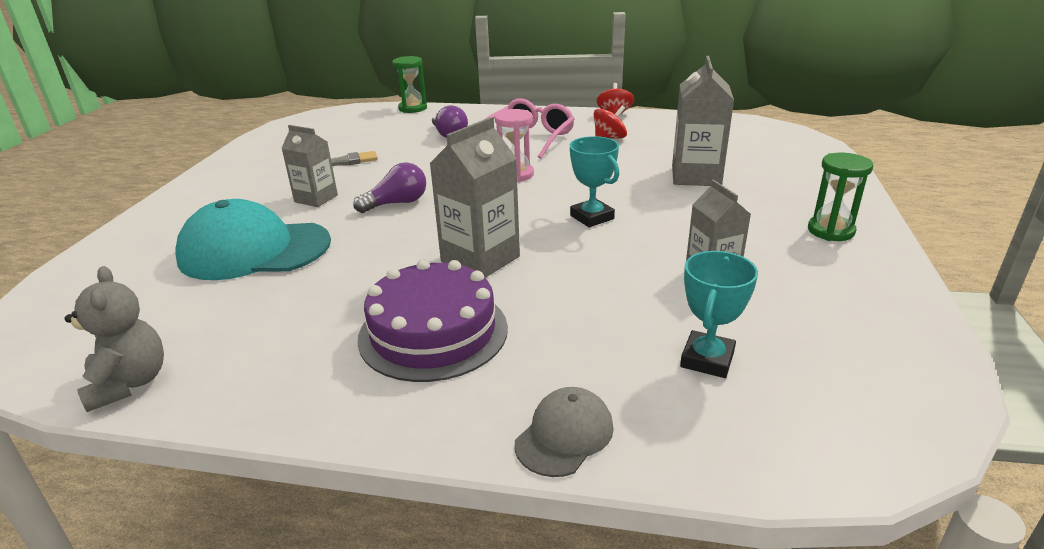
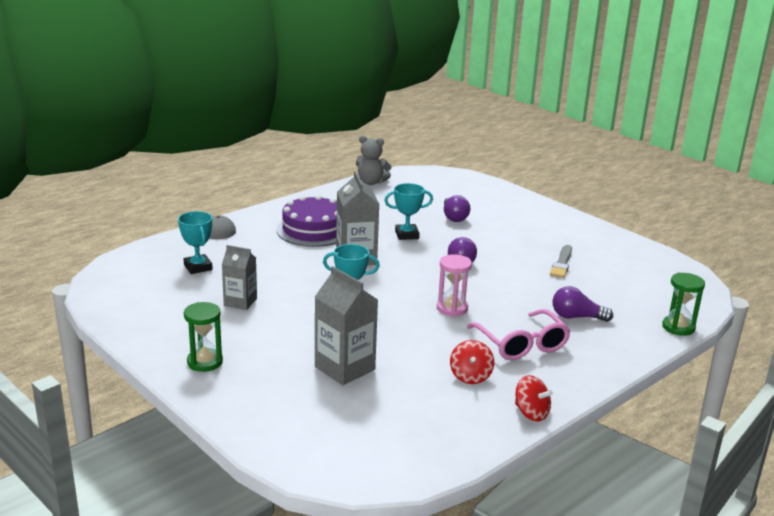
camera: 125 degrees right, 5 degrees down
turquoise cap [175,199,331,280] -> purple light bulb [444,195,470,222]
grey carton [281,125,338,207] -> none
none -> turquoise trophy [384,183,433,240]

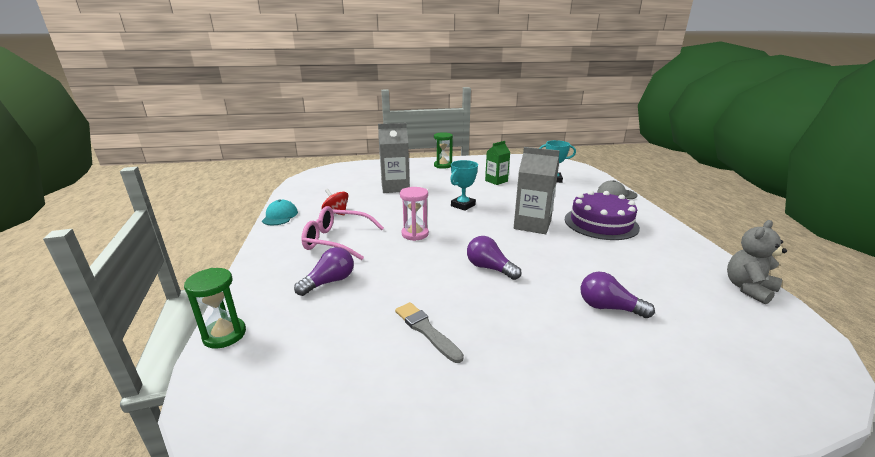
camera: 125 degrees right, 0 degrees up
grey carton [222,245,257,310] -> green carton [485,141,510,185]
turquoise trophy [384,183,433,240] -> none
red spinning top [515,375,553,421] -> turquoise cap [262,200,298,225]

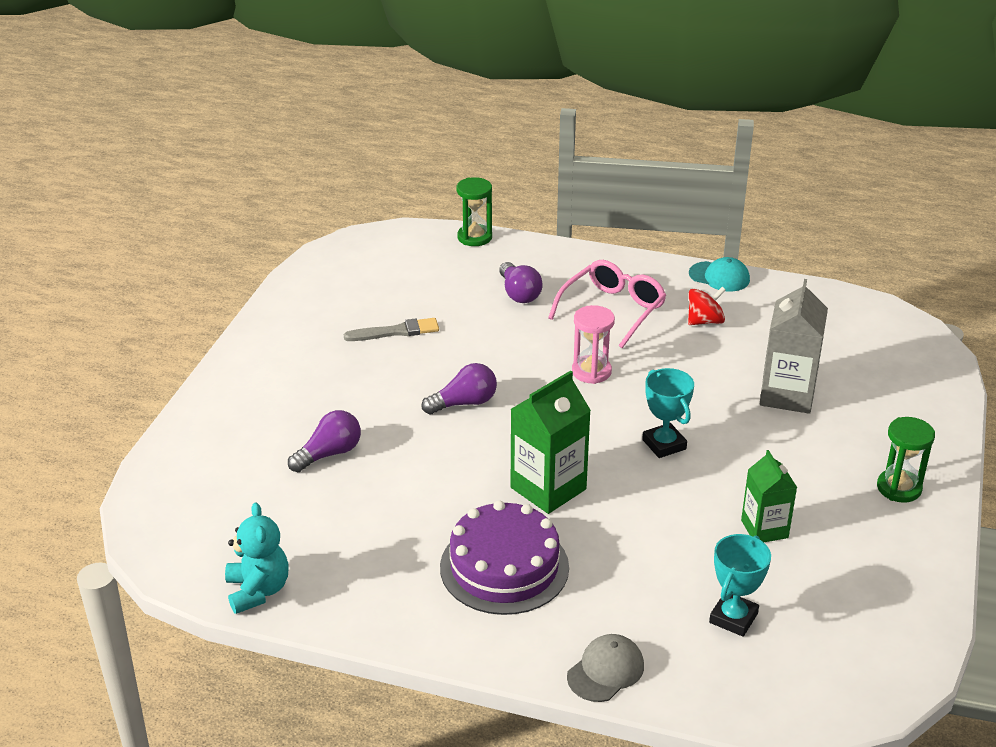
camera: 115 degrees right, 10 degrees up
grey carton [514,147,560,234] -> green carton [511,370,591,514]
grey teddy bear [727,220,787,304] -> turquoise teddy bear [225,502,288,614]

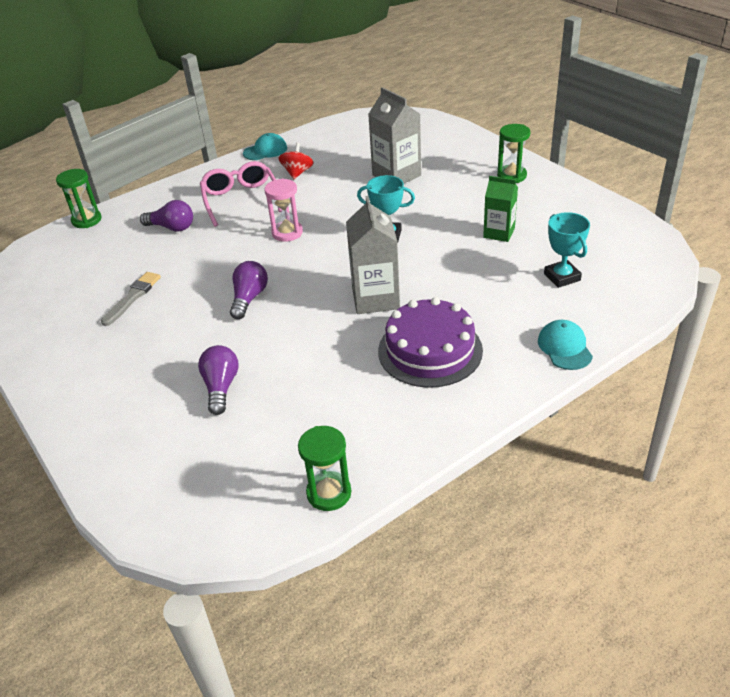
camera: 50 degrees left, 5 degrees up
turquoise teddy bear [225,502,288,614] -> green hourglass [298,426,351,511]
green carton [511,370,591,514] -> grey carton [346,196,400,314]
grey cap [567,634,644,702] -> turquoise cap [538,320,593,370]

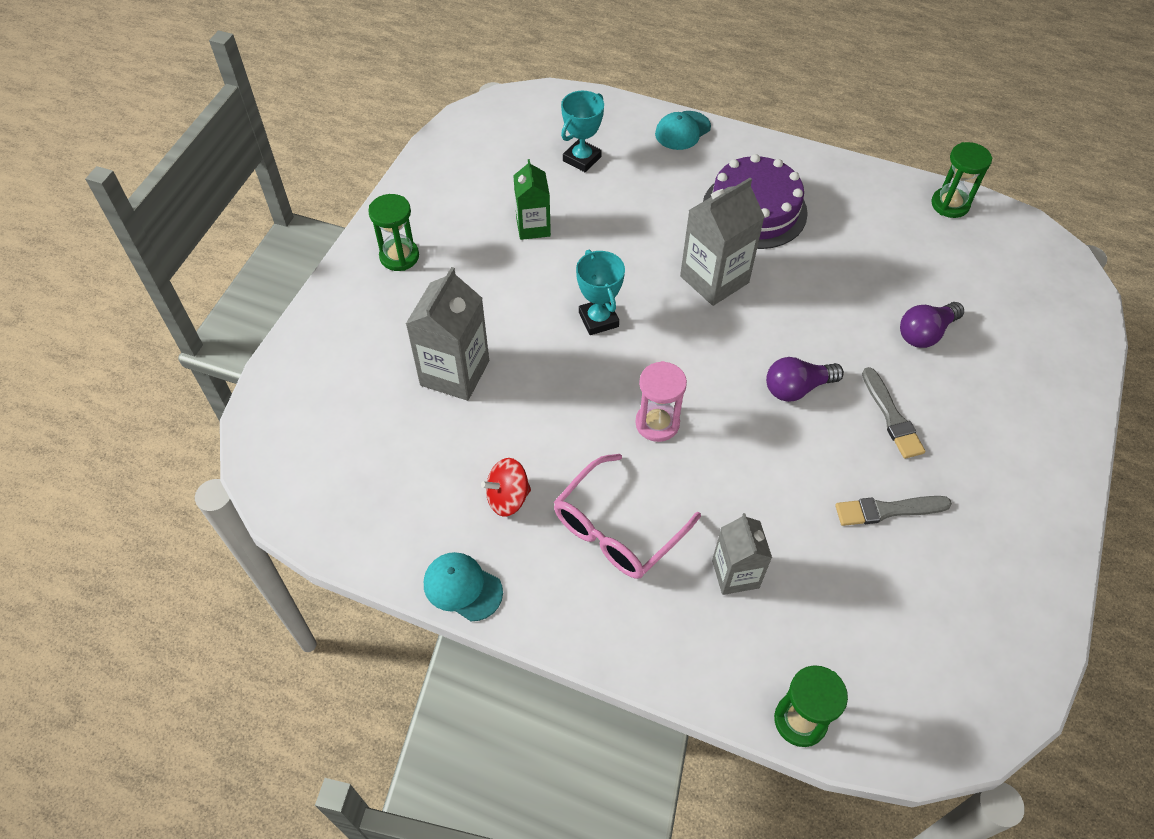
camera: 125 degrees left, 15 degrees up
purple light bulb [140,200,193,232] -> grey carton [712,513,772,595]
none -> grey brush [862,367,925,459]

